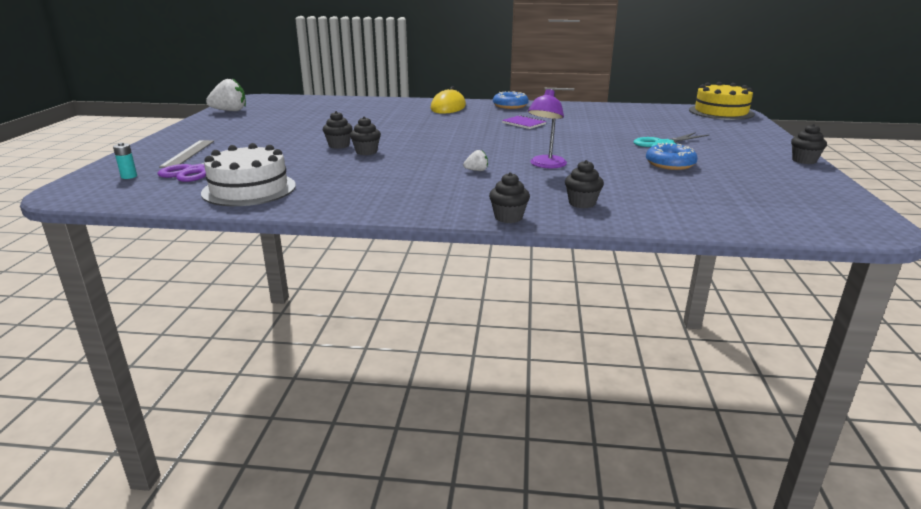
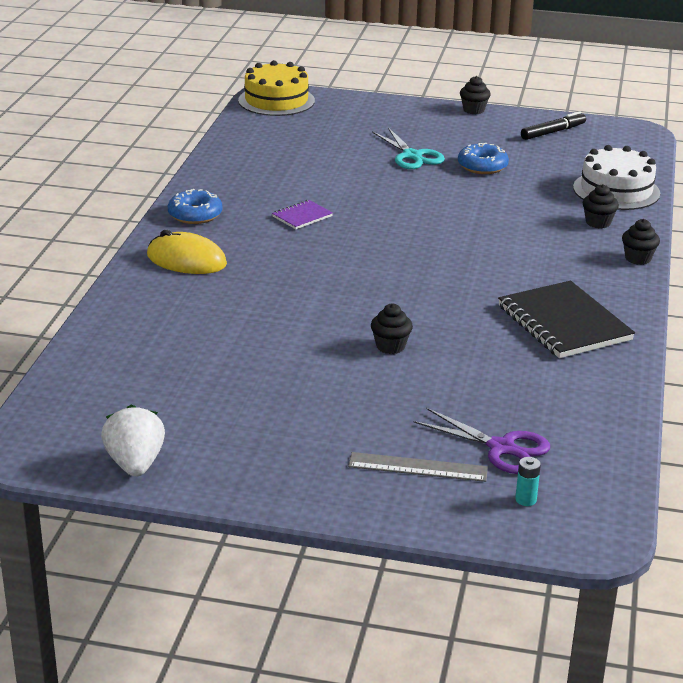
camera: 85 degrees left, 5 degrees up
white cake [201,143,296,206] -> white cake moved to [573,145,660,210]
black cupcake [350,116,381,155] -> none
white strawberry [463,150,488,171] -> none
purple lamp [528,89,567,168] -> none
none -> black notebook [498,281,635,358]
none -> black marker [521,112,586,140]

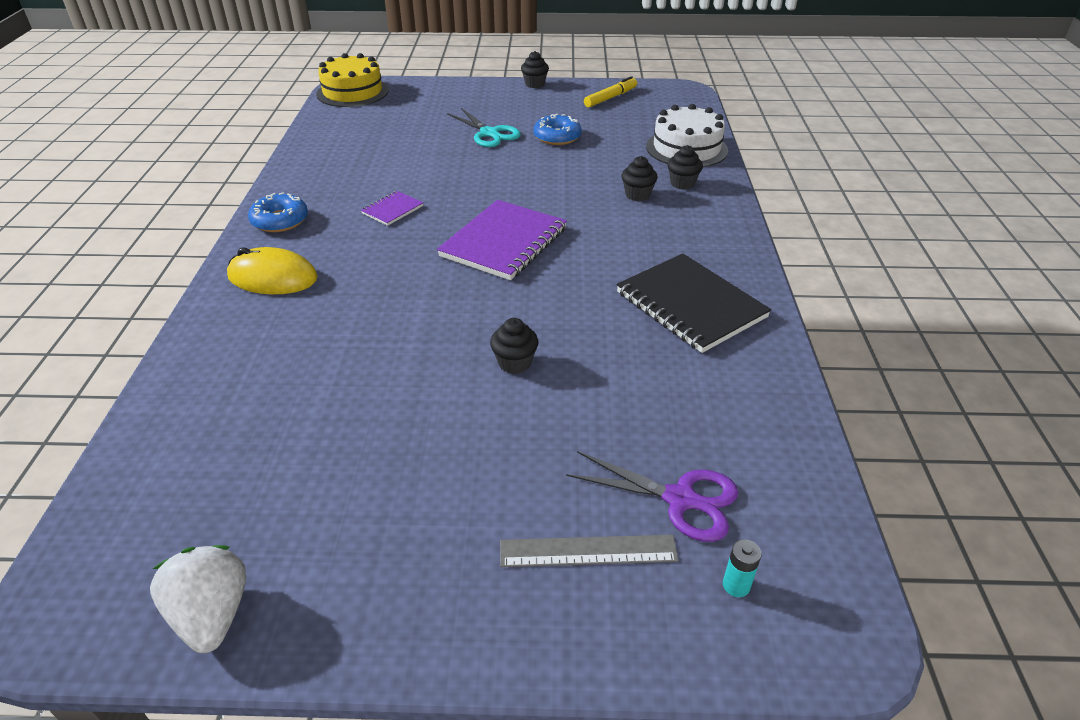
camera: 10 degrees left, 10 degrees up
black marker [521,112,586,140] -> yellow marker [584,76,637,107]
black cupcake [622,219,660,265] -> black cupcake moved to [621,156,658,201]
none -> purple notebook [437,200,567,280]

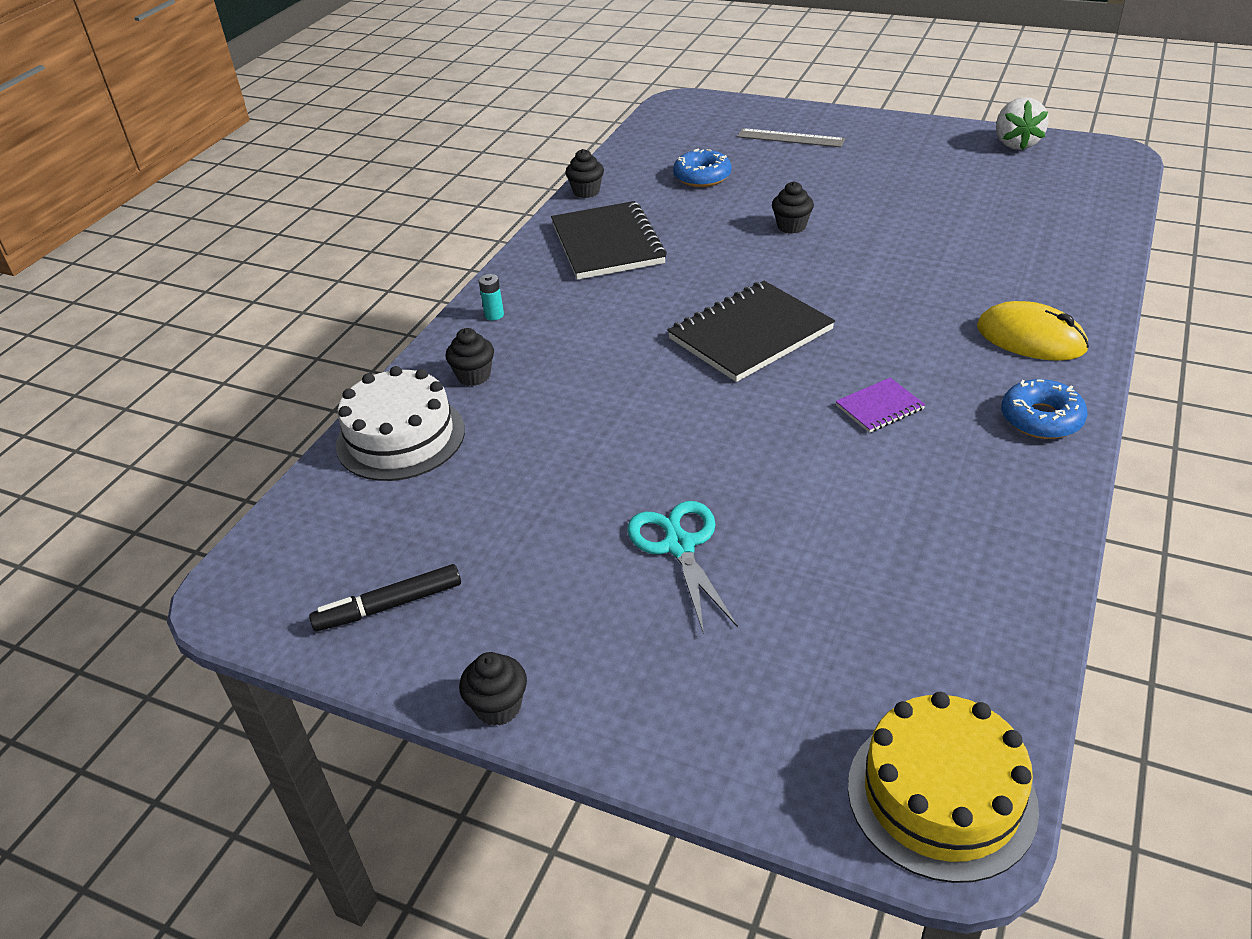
camera: 155 degrees left, 0 degrees up
purple notebook [437,200,567,280] -> black notebook [667,281,835,382]
blue donut [533,114,582,145] -> blue donut moved to [673,148,732,187]
purple scissors [566,451,738,542] -> none
yellow marker [584,76,637,107] -> black marker [309,564,461,631]
black cupcake [621,156,658,201] -> black cupcake moved to [565,149,604,198]
turquoise battery [723,539,762,597] -> turquoise battery moved to [479,274,504,321]

